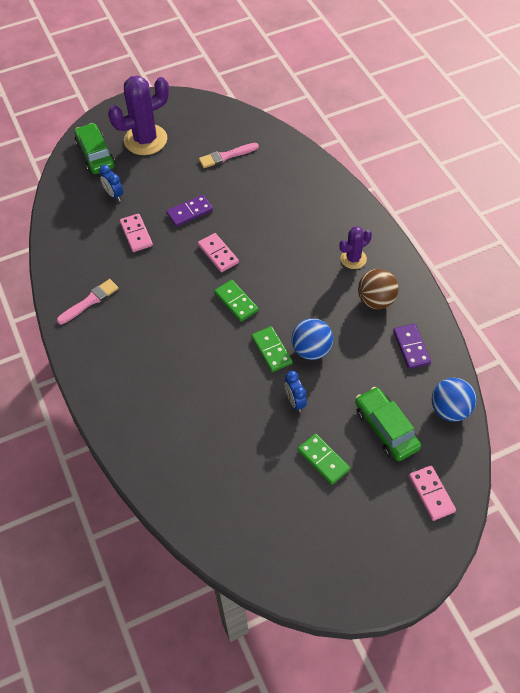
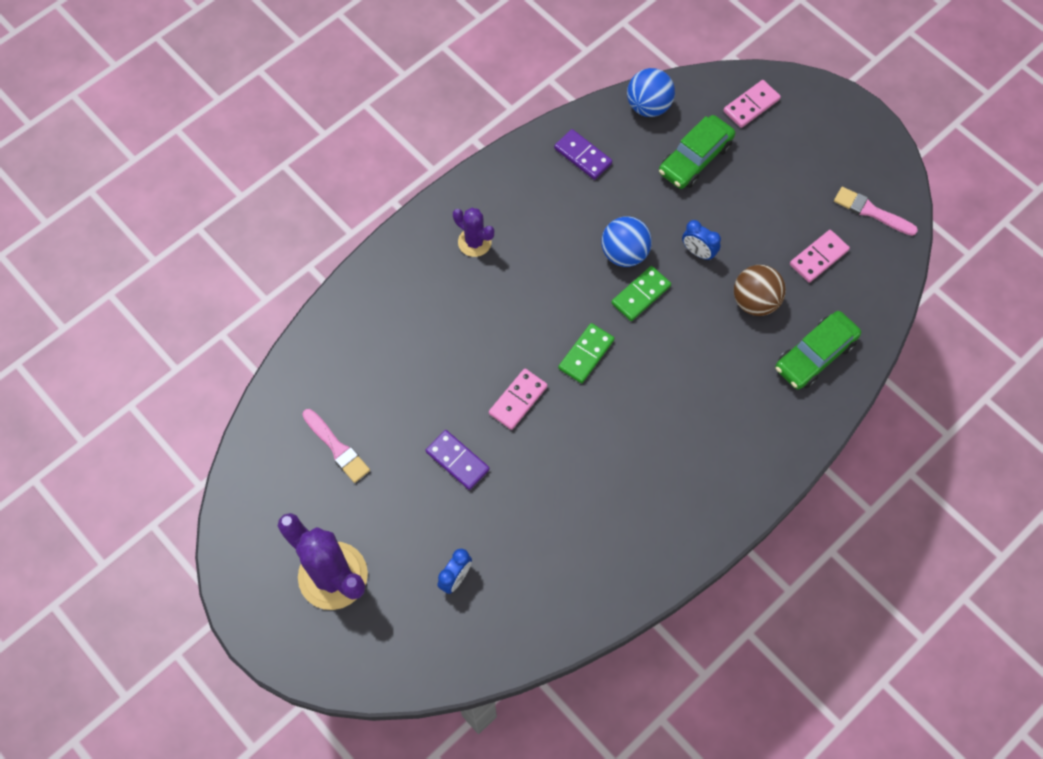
camera: 110 degrees left, 10 degrees up
pink brush [57,279,119,324] -> pink brush moved to [834,187,918,236]
green car [75,123,115,174] -> green car moved to [775,311,861,390]
pink domino [120,213,153,252] -> pink domino moved to [790,230,850,283]
blue clock [285,371,307,412] -> blue clock turned 75 degrees clockwise [682,220,721,261]
green domino [298,434,350,485] -> none
brown ball [358,269,399,309] -> brown ball moved to [734,265,786,316]
purple domino [393,324,431,369] -> purple domino turned 75 degrees clockwise [554,129,612,180]

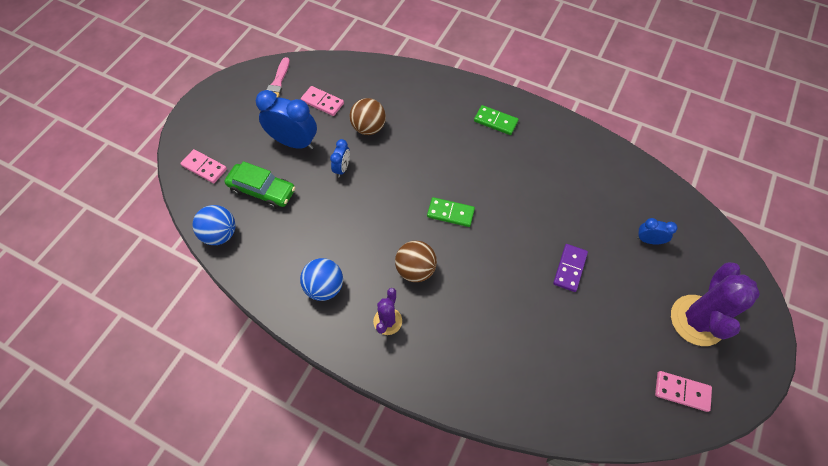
camera: 110 degrees left, 5 degrees down
pink brush [302,409,370,483] -> none
pink domino [489,369,548,430] -> pink domino moved to [655,371,712,412]
purple domino [554,129,612,180] -> none
blue ball [601,216,652,267] -> blue ball moved to [300,258,343,301]
green domino [611,266,671,321] -> green domino moved to [474,105,519,135]
green car [775,311,861,390] -> none
none -> blue clock [256,90,317,149]
none -> brown ball [395,241,437,282]

